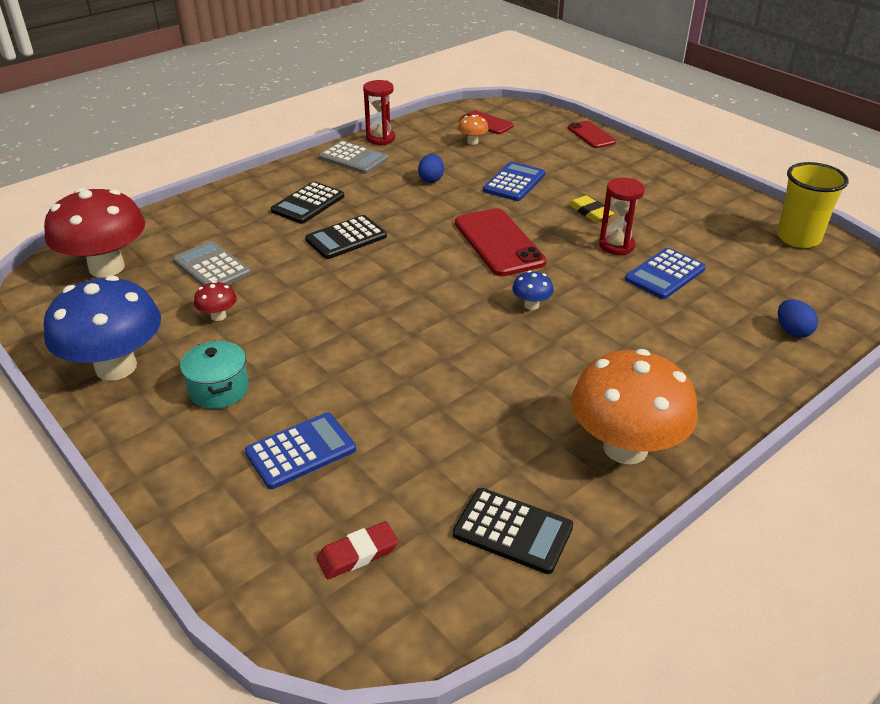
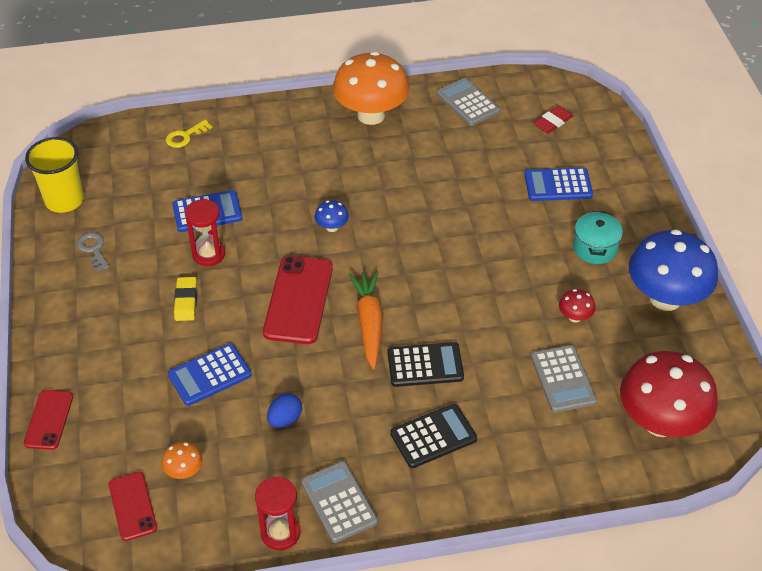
camera: 150 degrees left, 10 degrees up
red eraser [316,521,398,579] -> red eraser turned 45 degrees counterclockwise [534,106,573,133]
black calculator [453,488,573,574] -> grey calculator [437,78,500,126]
blue egg [778,299,818,338] -> yellow key [166,120,212,148]
none -> grey key [77,232,109,272]
none -> orange carrot [349,271,383,370]

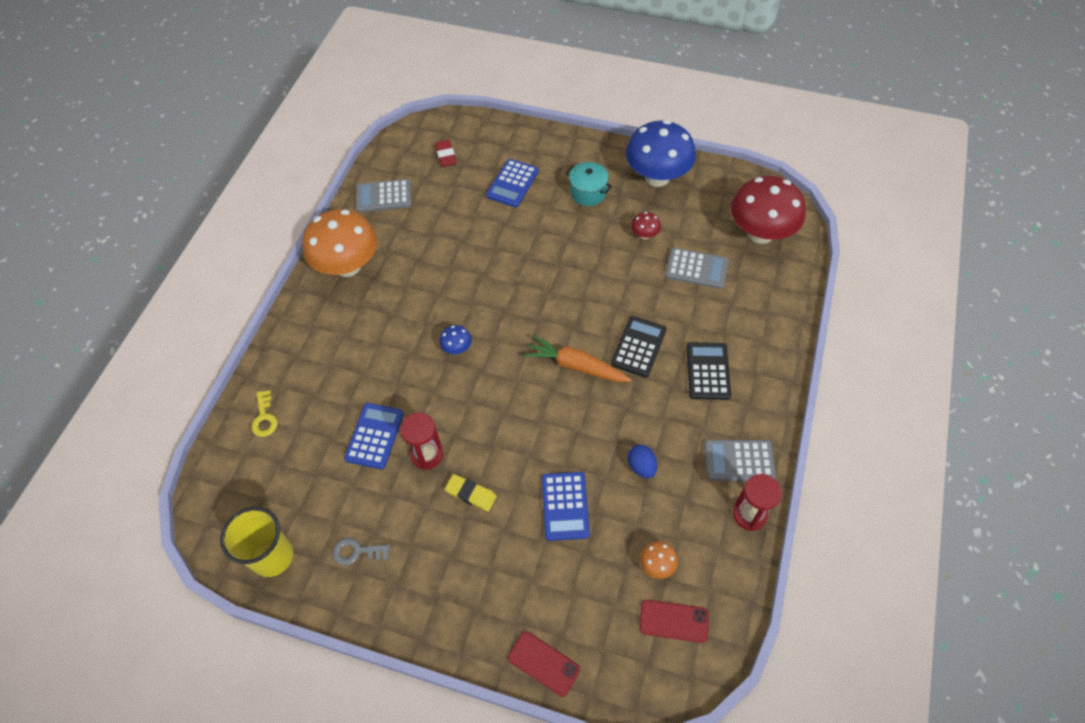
camera: 60 degrees left, 10 degrees up
red phone [263,256,333,344] -> none

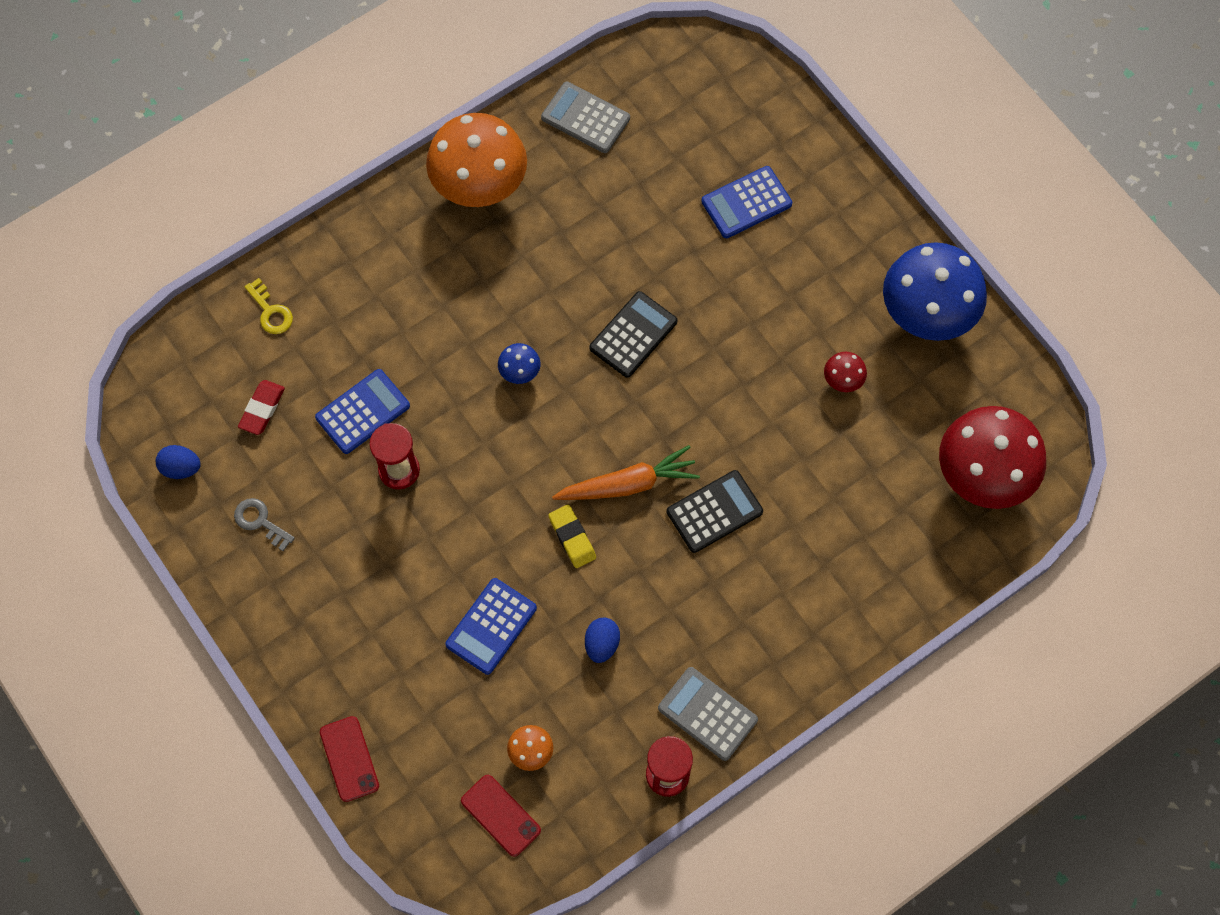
camera: 35 degrees right, 10 degrees up
yellow cup [220,507,293,577] -> blue egg [156,445,201,479]
yellow key [251,390,278,437] -> yellow key turned 60 degrees counterclockwise [245,278,293,334]
red eraser [435,140,457,167] -> red eraser moved to [238,380,285,435]
yellow eraser [445,474,497,511] -> yellow eraser moved to [548,505,596,568]
orange carrot [523,335,632,382] -> orange carrot turned 105 degrees clockwise [552,445,700,500]
turquoise pot [566,162,612,206] -> none
grey calculator [665,247,729,289] -> none
black calculator [686,342,731,400] -> black calculator moved to [589,291,678,378]

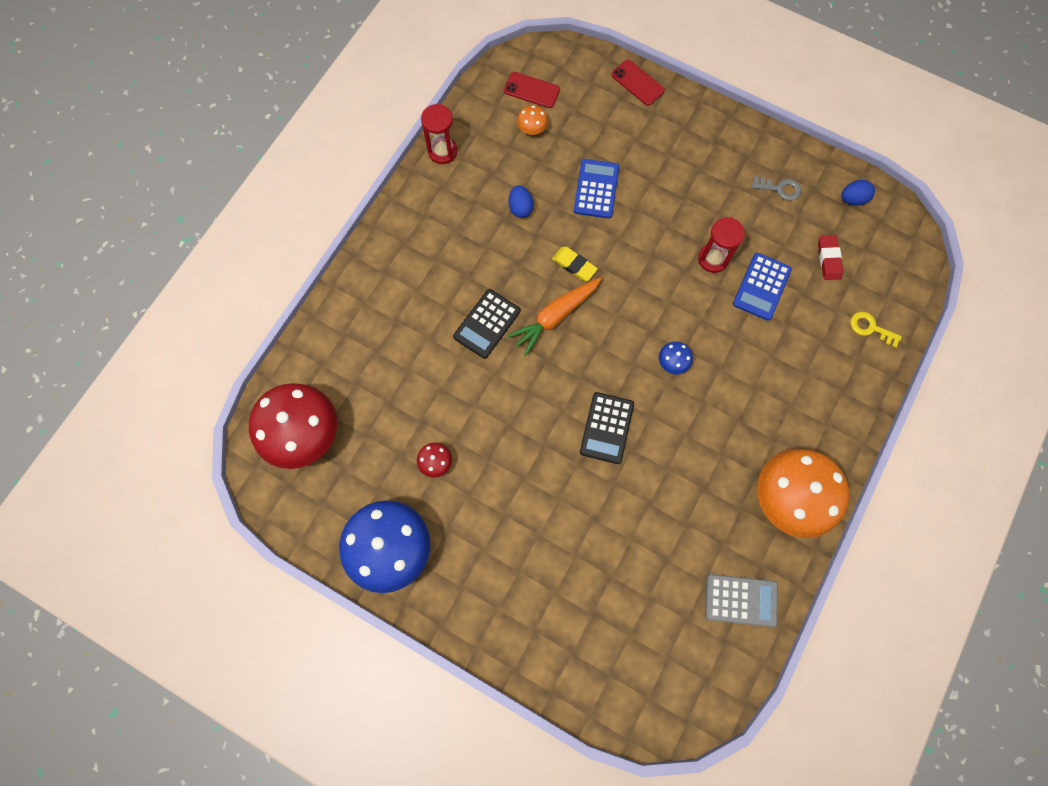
camera: 155 degrees right, 5 degrees up
grey calculator [658,667,758,761] -> none
blue calculator [701,166,792,238] -> none

